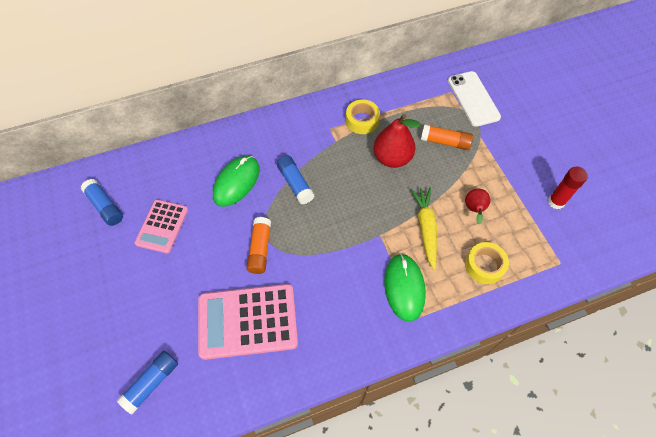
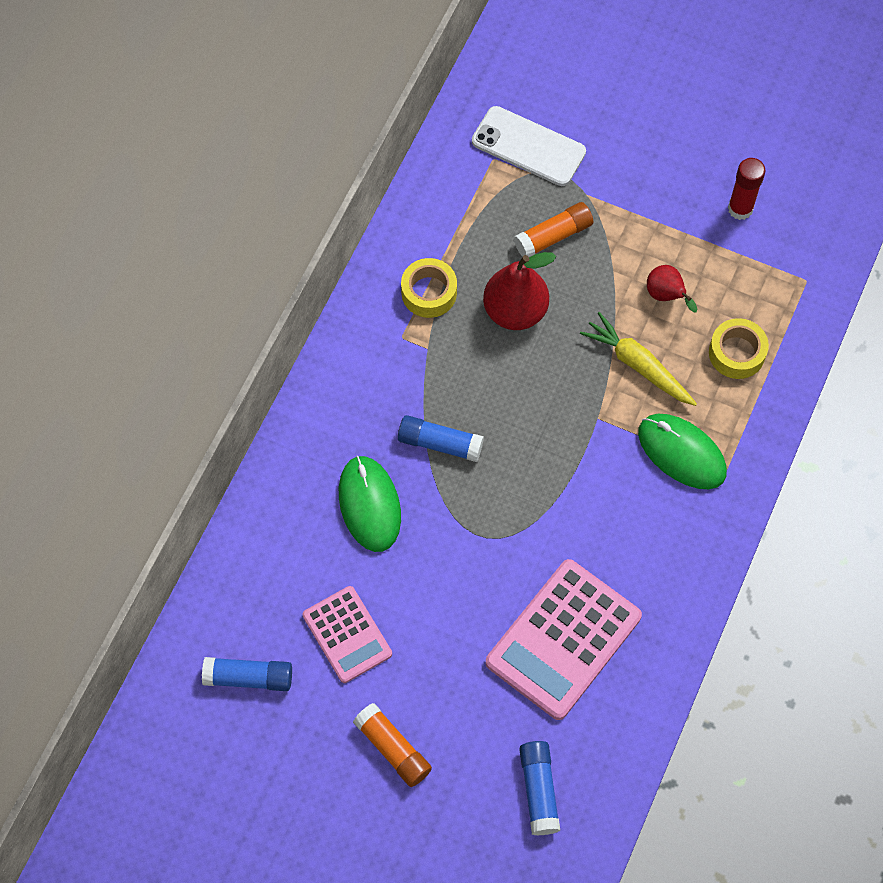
camera: 45 degrees left, 5 degrees up
orange glue stick [247,217,271,274] -> orange glue stick moved to [353,703,432,787]

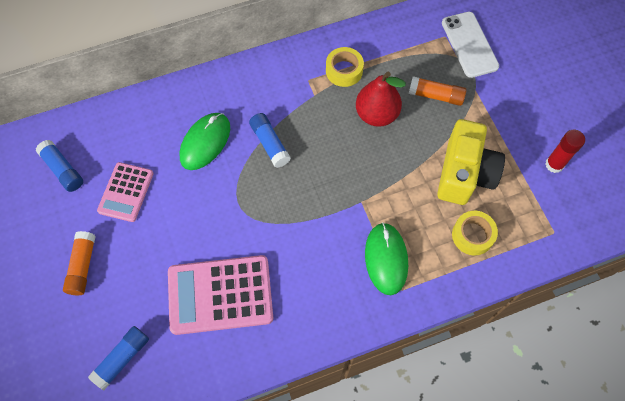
camera: 45 degrees right, 0 degrees up
yellow carrot [580,312,697,406] -> none
red pear [647,265,697,312] -> yellow camera [437,119,505,205]

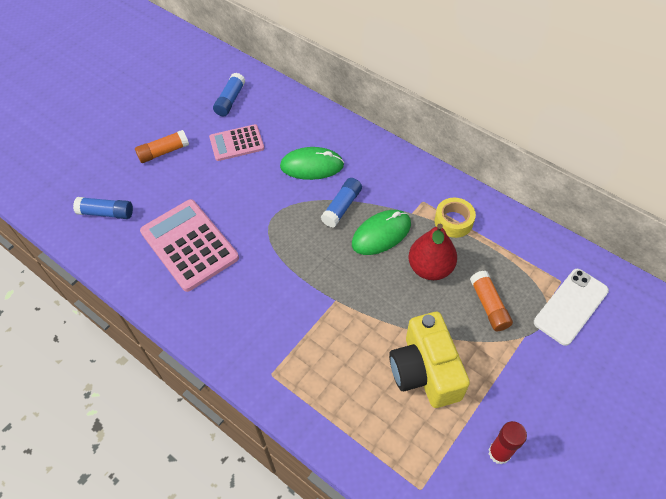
camera: 60 degrees right, 10 degrees down
green mouse [365,222,408,295] -> green mouse moved to [352,210,411,255]
yellow camera [437,119,505,205] -> yellow camera turned 90 degrees clockwise [389,312,470,408]
yellow tape [452,211,498,255] -> none

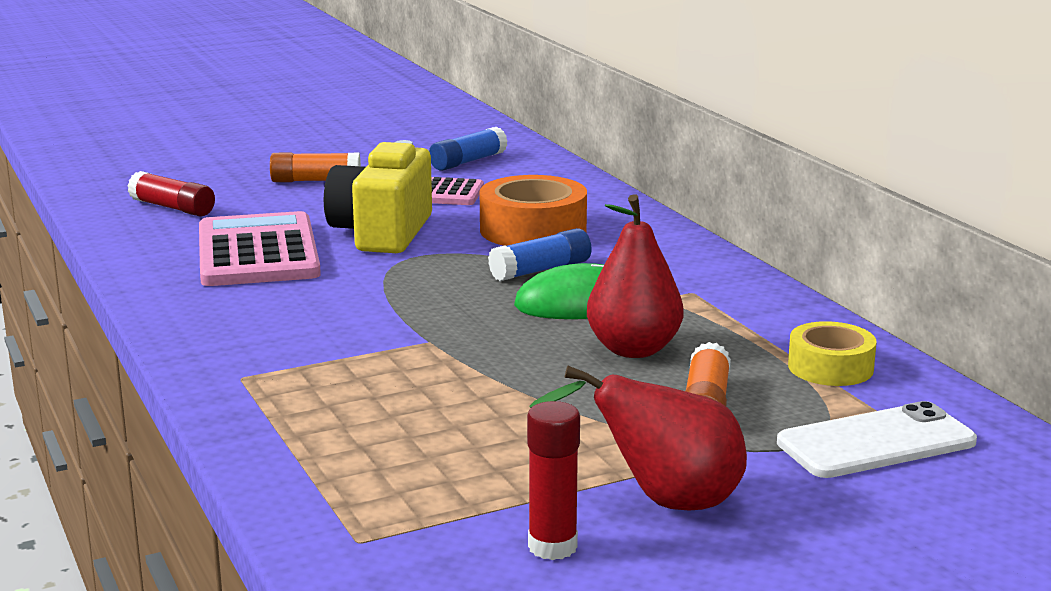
camera: 25 degrees right, 35 degrees down
blue glue stick [73,197,133,219] -> red glue stick [128,171,215,216]
green mouse [280,147,344,180] -> orange tape [480,175,587,246]
yellow camera [389,312,470,408] -> yellow camera moved to [324,140,432,253]
yellow tape [435,198,476,238] -> yellow tape moved to [788,321,877,386]
none -> red pear [529,366,747,511]

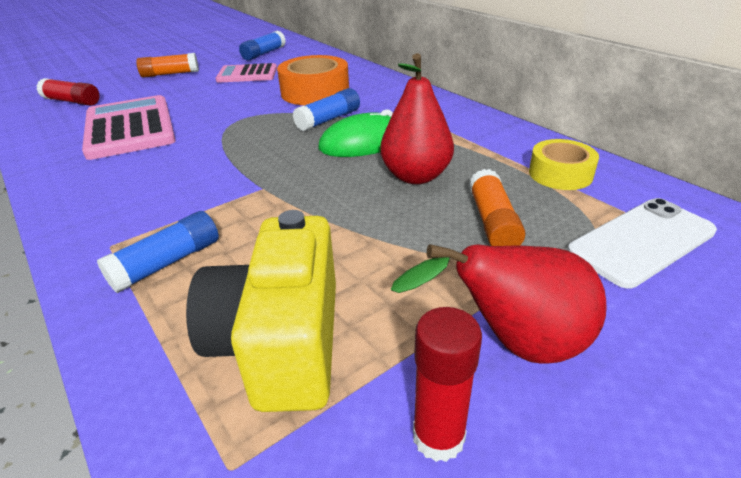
camera: 10 degrees left, 15 degrees up
yellow camera [324,140,432,253] -> yellow camera moved to [186,210,336,412]
none -> blue glue stick [97,211,219,293]

